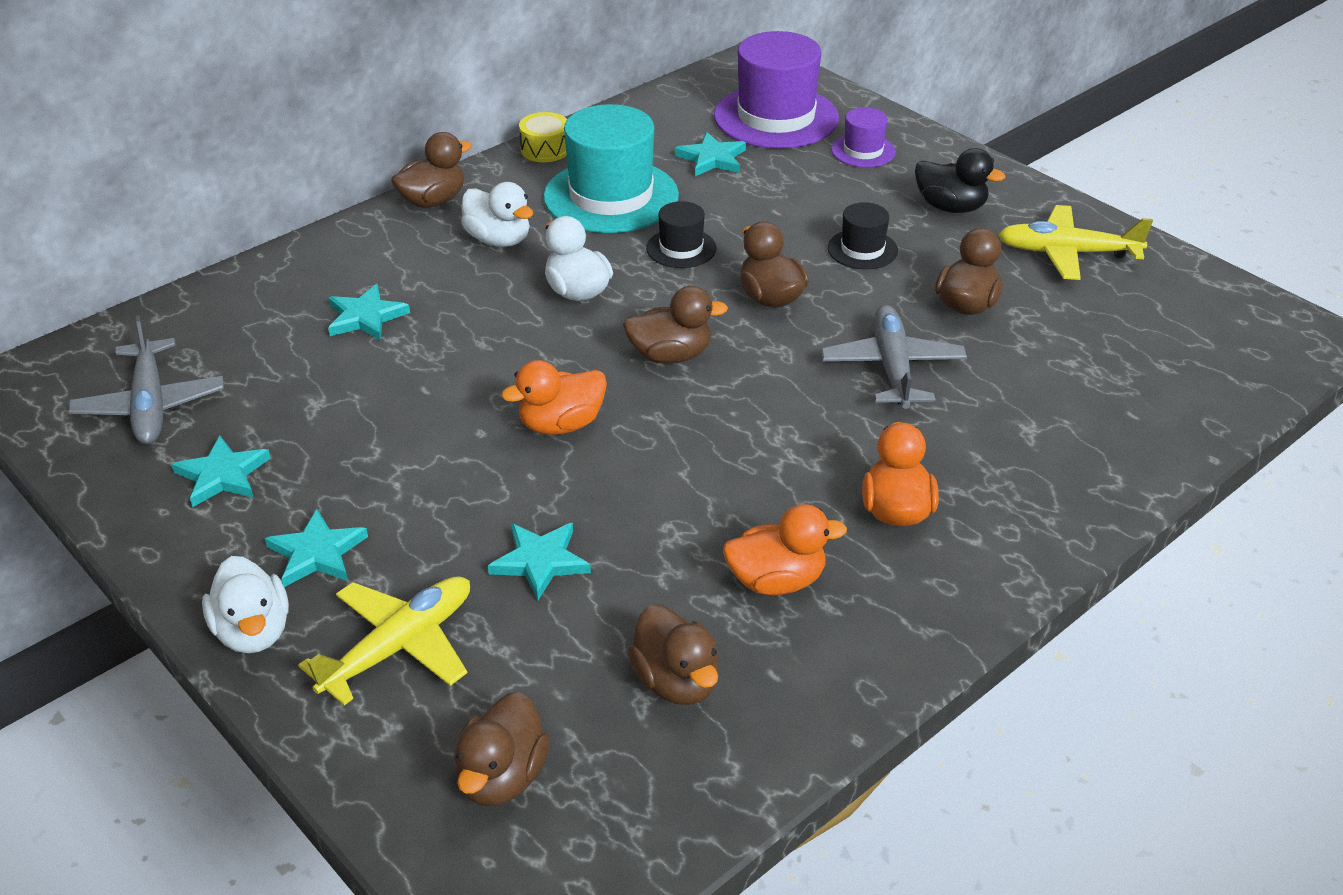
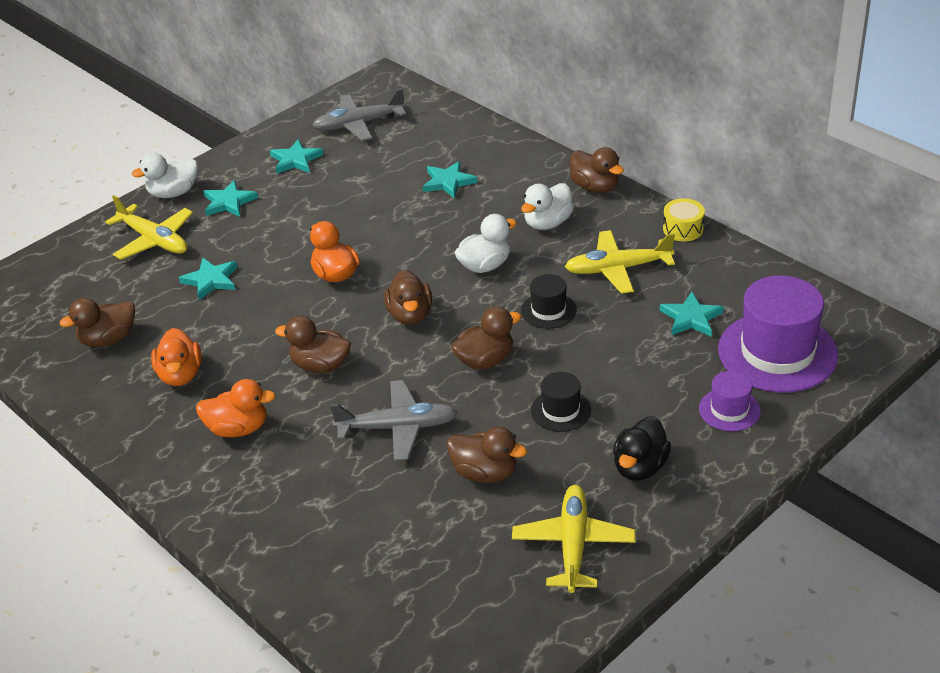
camera: 90 degrees right, 0 degrees up
brown duck [454,692,550,806] -> brown duck moved to [275,316,351,373]
turquoise hat [543,104,679,233] -> yellow plane [565,230,675,294]

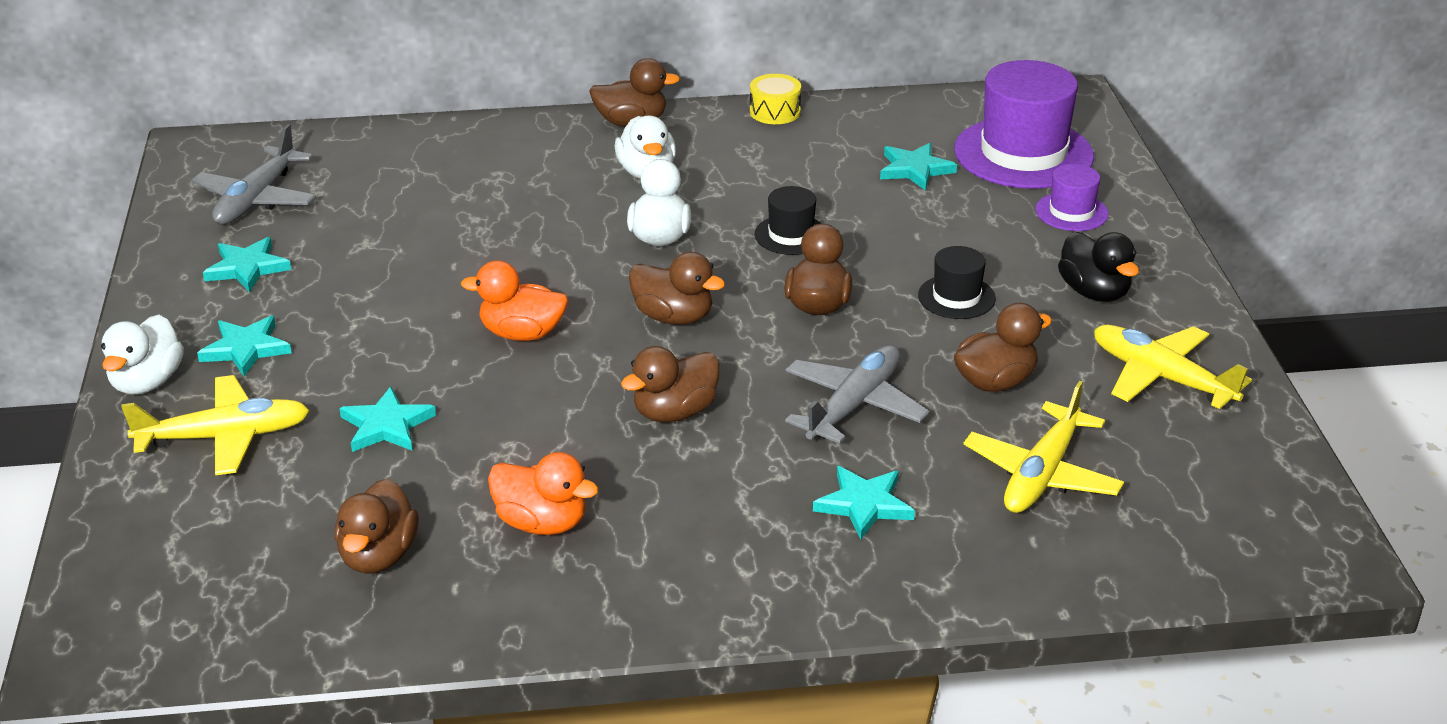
camera: 55 degrees left, 5 degrees down
orange duck [196,379,276,437] -> none
turquoise star [423,161,478,199] -> turquoise star moved to [813,466,915,540]
yellow plane [565,230,675,294] -> yellow plane moved to [964,381,1124,513]

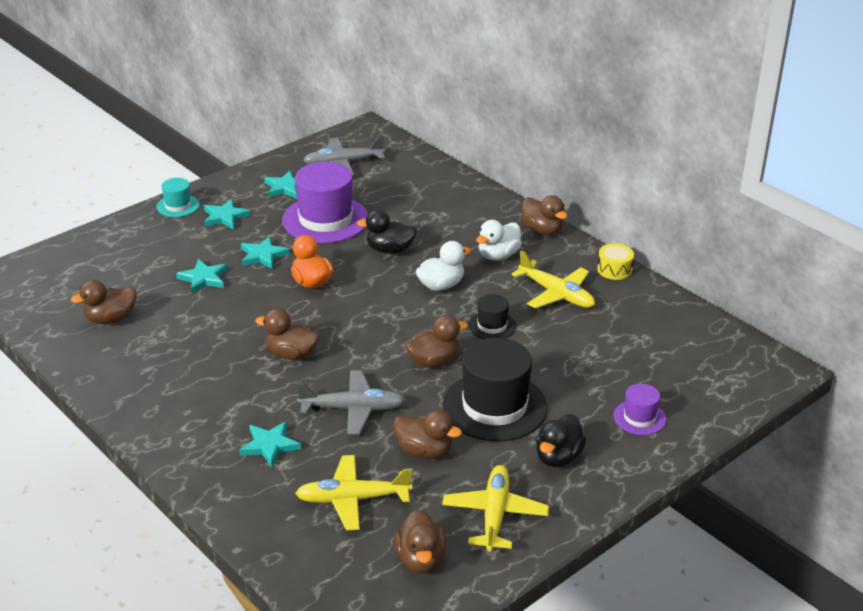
camera: 55 degrees right, 0 degrees up
white duck [101,315,184,395] -> turquoise hat [157,178,199,217]
yellow plane [121,375,310,475] -> yellow plane moved to [511,250,595,309]
orange duck [488,452,599,535] -> none
brown duck [629,252,725,325] -> brown duck moved to [395,509,446,573]
turquoise star [880,143,957,191] -> turquoise star moved to [241,236,290,269]
black hat [918,246,996,319] -> black hat [442,338,547,442], size x2.02
purple hat [954,60,1094,189] -> purple hat moved to [282,162,368,243]
none -> black duck [357,209,417,254]

